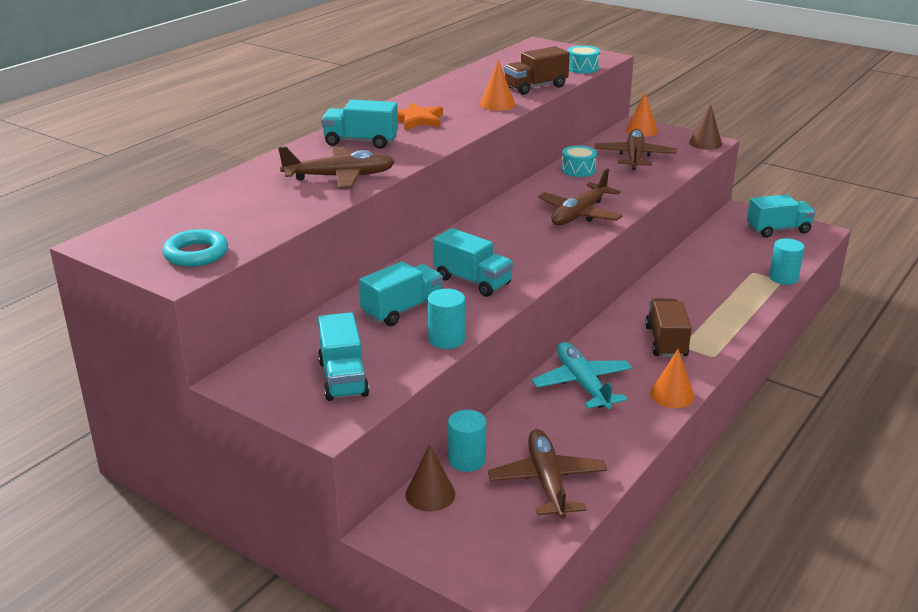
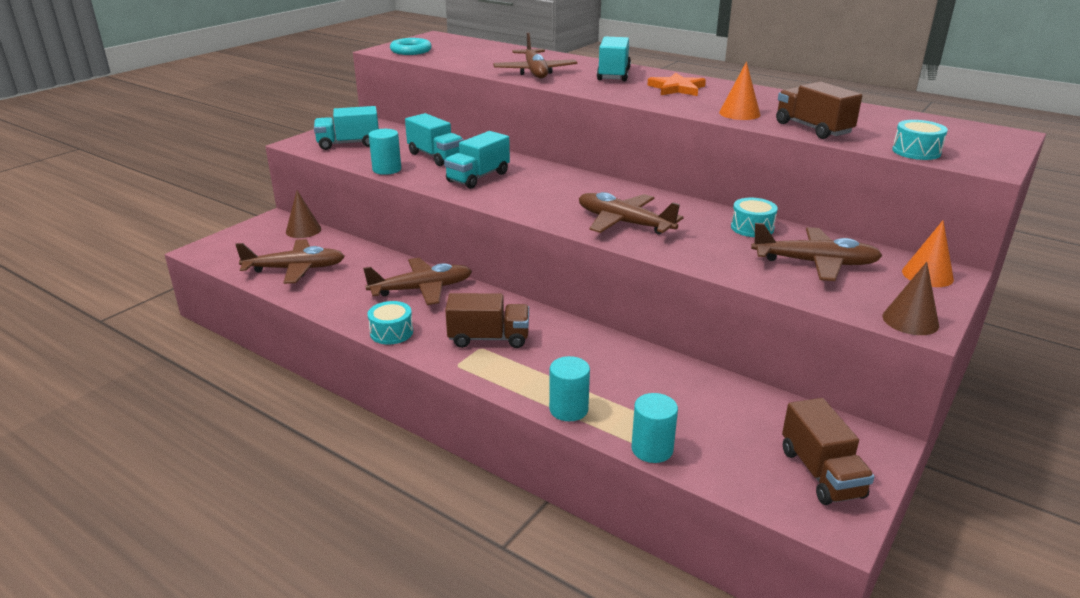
camera: 90 degrees right, 0 degrees up
turquoise cylinder [448,410,486,472] -> turquoise cylinder moved to [549,356,590,421]
turquoise plane [532,342,632,409] -> brown plane [363,258,472,305]
orange cone [650,349,695,408] -> turquoise drum [368,301,413,345]
turquoise truck [747,194,815,238] -> brown truck [782,398,875,505]

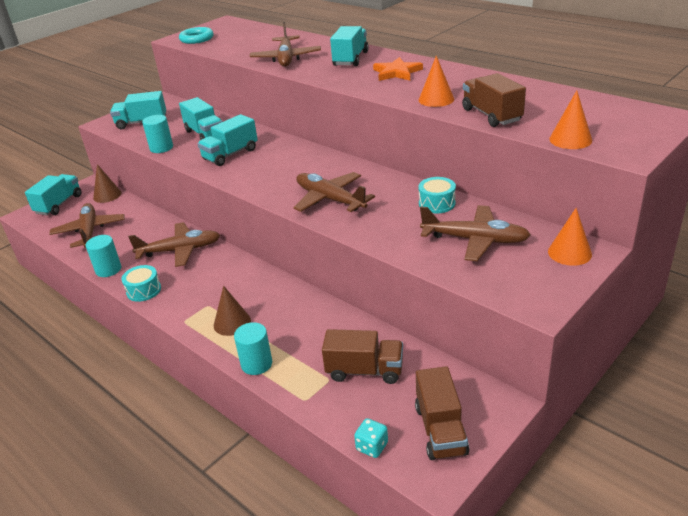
camera: 10 degrees right, 5 degrees up
brown plane [235,239,345,284] -> brown plane turned 105 degrees counterclockwise [49,203,125,248]
brown truck [445,293,529,348] -> brown truck moved to [322,329,403,384]
turquoise cylinder [631,393,678,463] -> turquoise cylinder moved to [86,235,121,277]
brown cone [883,262,939,335] -> brown cone moved to [214,286,251,336]
turquoise drum [892,120,948,160] -> orange cone [549,91,592,149]
none -> turquoise truck [25,174,82,215]
none -> turquoise dice [354,418,388,458]

